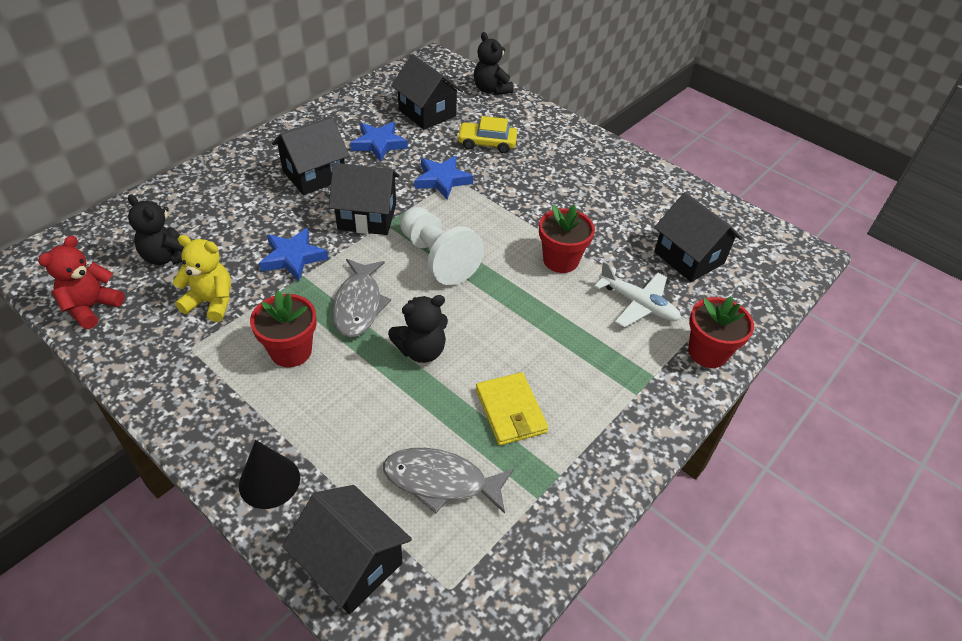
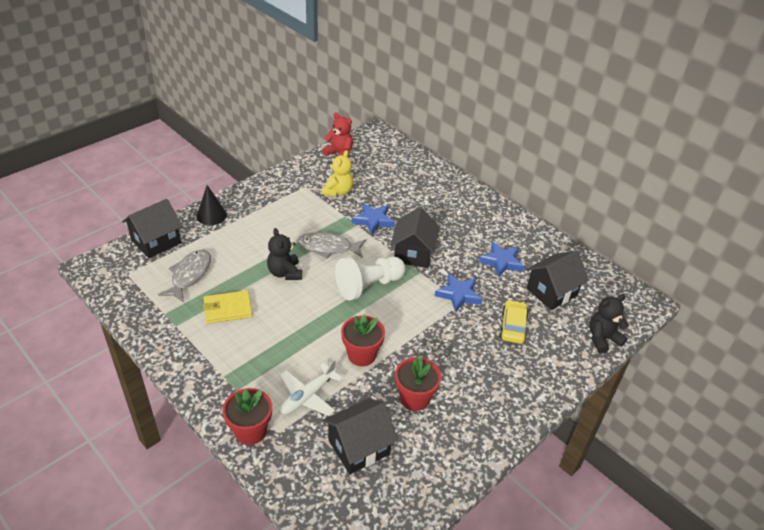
camera: 95 degrees right, 5 degrees down
black teddy bear [128,194,184,265] -> none
red flower pot [250,291,317,367] -> red flower pot moved to [395,356,441,411]
black house [272,116,350,195] -> none

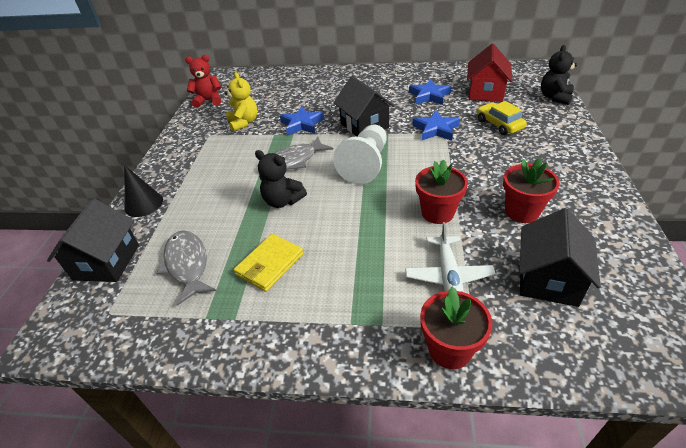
camera: 35 degrees left, 0 degrees up
black house [526,250,589,310] -> red house [467,44,512,102]

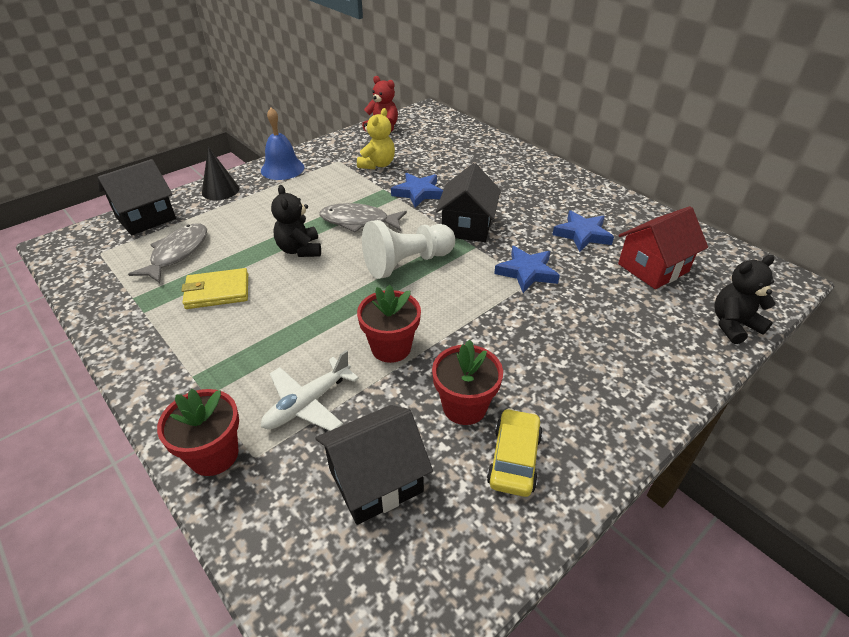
camera: 40 degrees right, 0 degrees up
yellow car [477,101,527,135] -> yellow car moved to [487,408,543,497]
none -> blue bell [261,107,304,180]

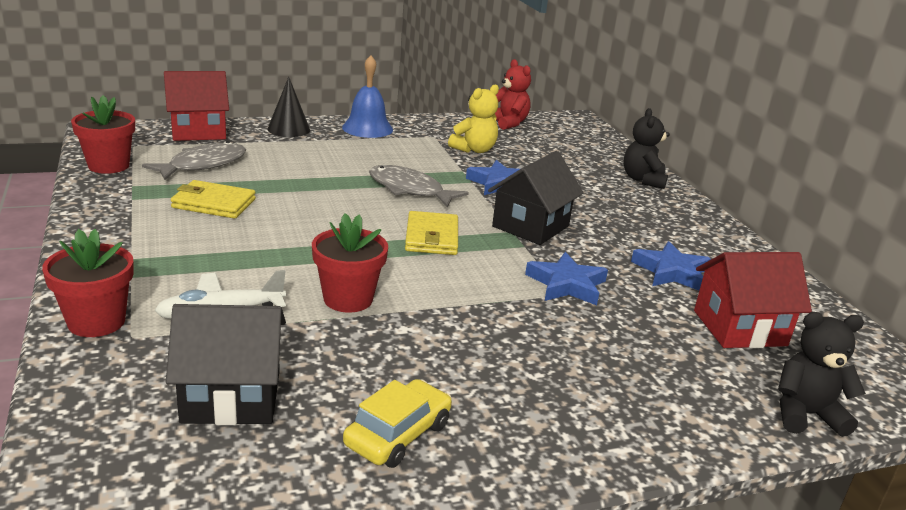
camera: 20 degrees right, 15 degrees down
black house [98,159,176,235] -> red house [164,71,229,141]
black teddy bear [271,185,321,257] -> black teddy bear moved to [624,108,670,189]
white pawn [362,220,455,279] -> yellow wallet [405,211,458,255]
red flower pot [432,340,503,425] -> red flower pot moved to [71,95,135,174]

